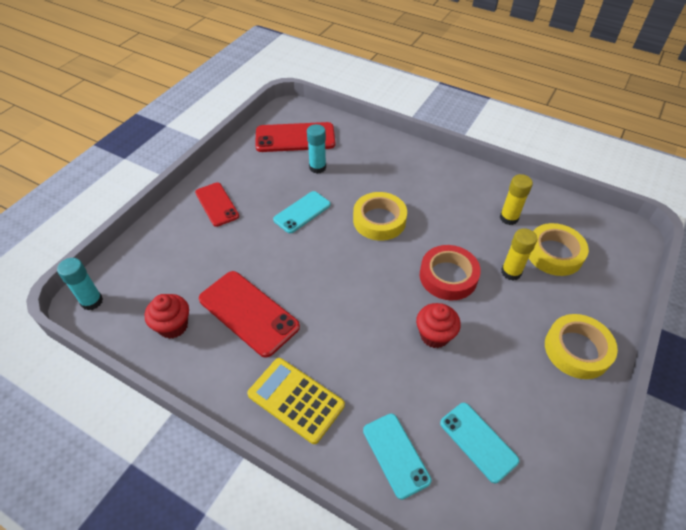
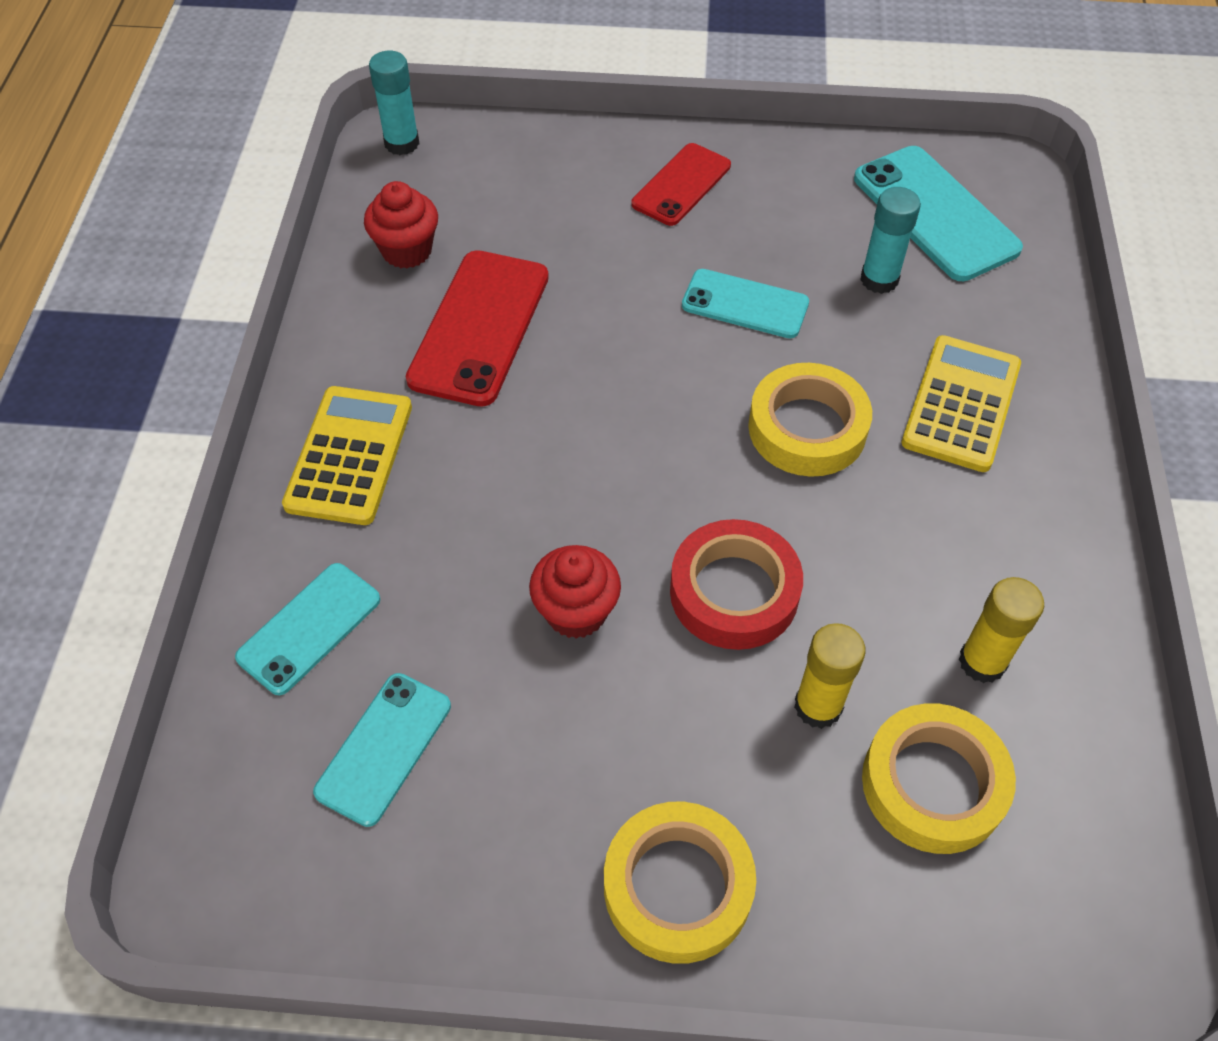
camera: 65 degrees right, 5 degrees up
red phone [255,122,335,152] -> turquoise phone [854,146,1023,281]
none -> yellow calculator [901,335,1021,472]

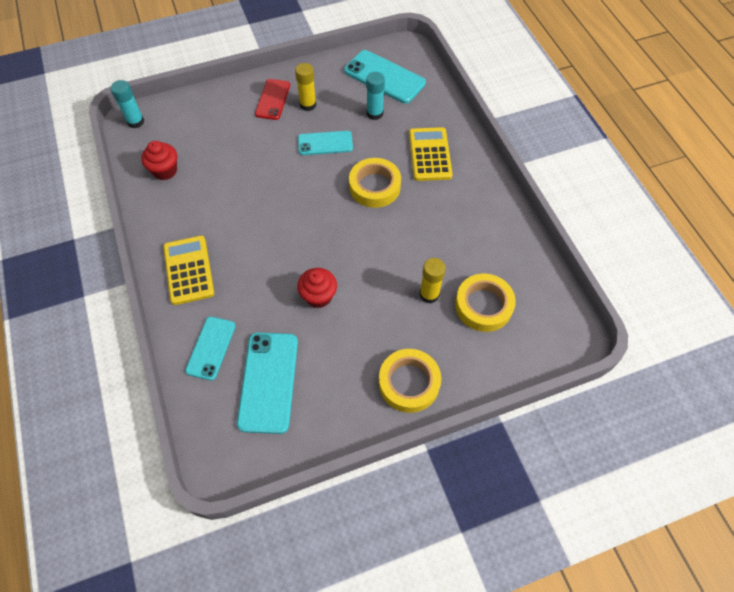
camera: 25 degrees left, 5 degrees up
turquoise phone [313,673,451,827] -> turquoise phone [237,332,298,434], size x1.56
red phone [406,250,549,407] -> none
red tape [670,519,803,650] -> none
yellow glue stick [959,577,1044,683] -> yellow glue stick moved to [295,63,316,111]

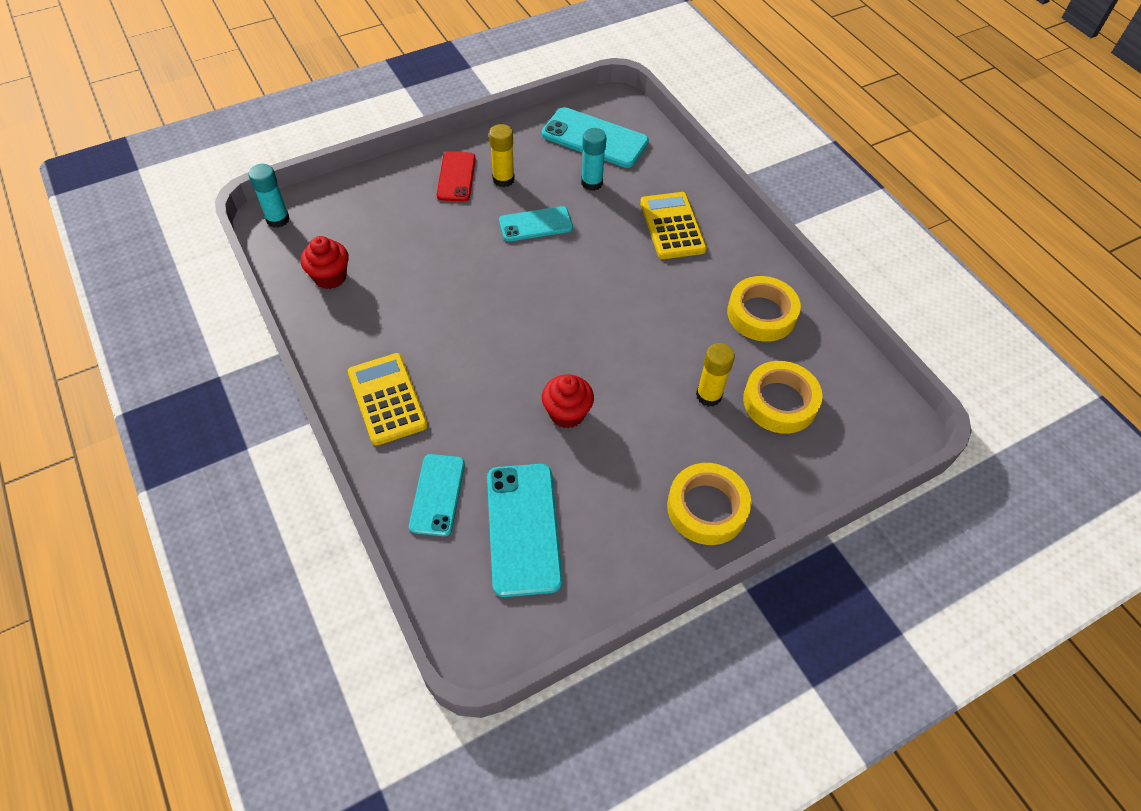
camera: 10 degrees left, 5 degrees down
yellow tape [349,158,401,208] -> yellow tape moved to [727,276,801,342]

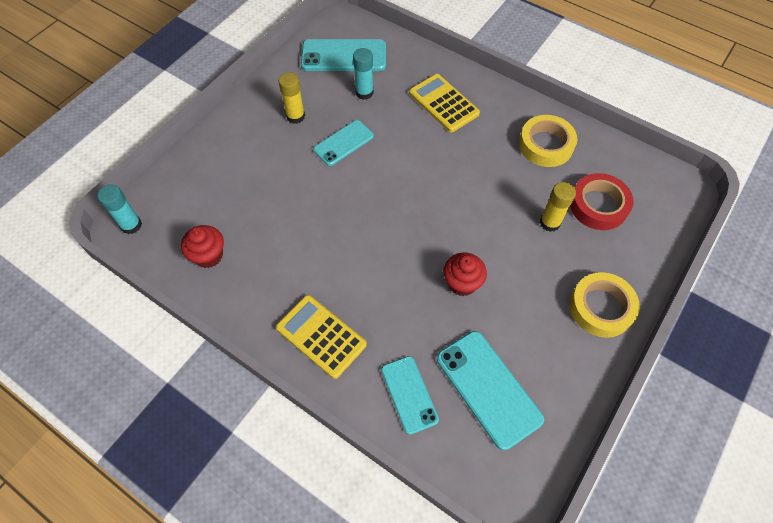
camera: 25 degrees left, 5 degrees up
red phone [437,152,476,201] -> none
yellow tape [743,361,823,434] -> red tape [570,173,634,230]

